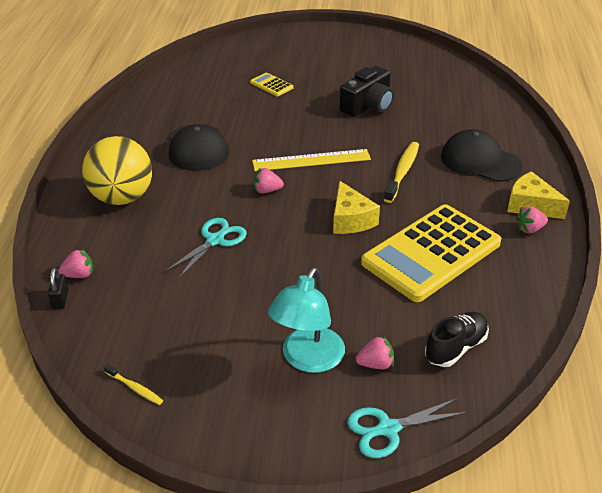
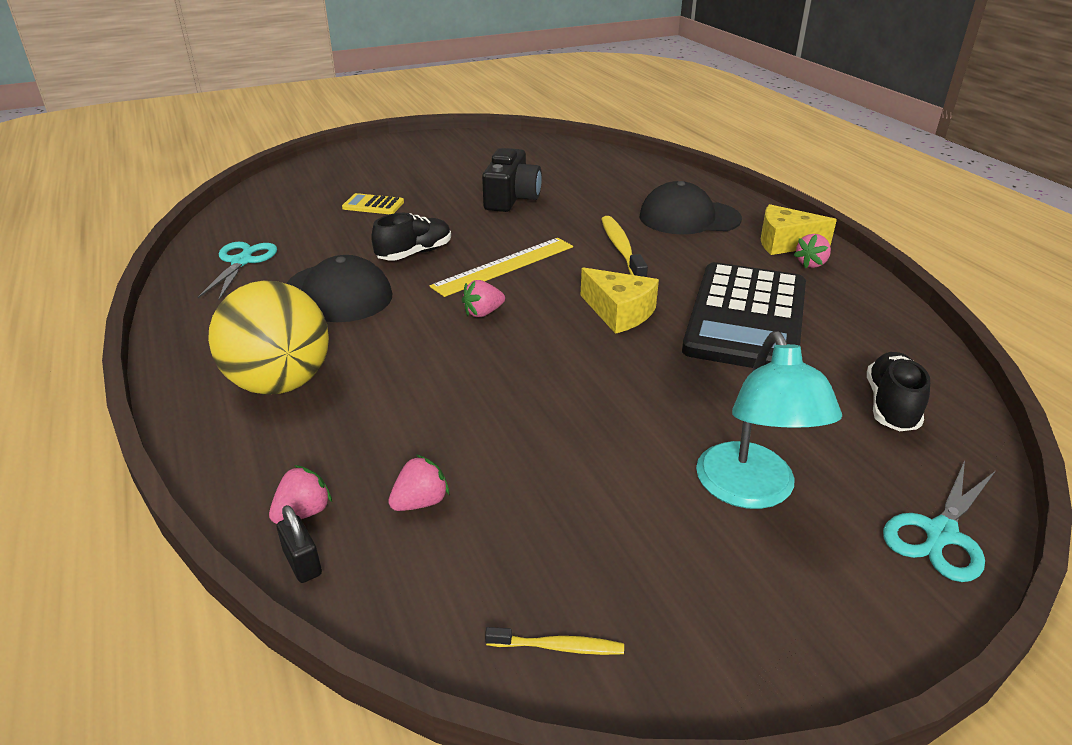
camera: 30 degrees left, 5 degrees down
turquoise scissors [165,218,247,279] -> turquoise scissors moved to [198,242,277,300]
pink strawberry [356,335,394,369] -> pink strawberry moved to [388,455,449,511]
yellow calculator [361,204,501,302] -> black calculator [682,262,806,368]
none -> black shoe [371,213,451,261]

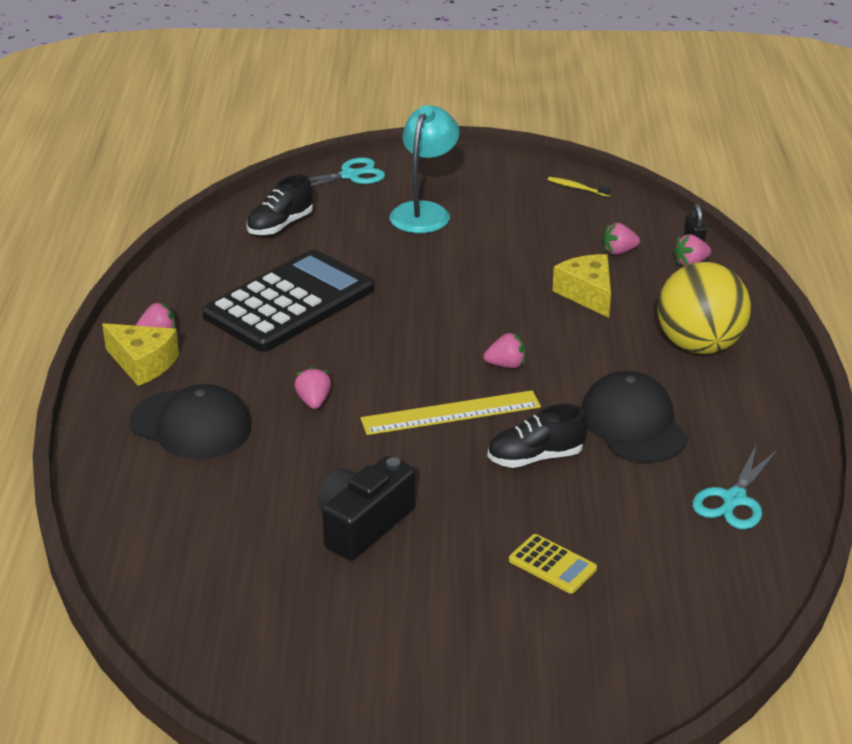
camera: 155 degrees left, 0 degrees up
yellow cheese [581,267,659,334] -> yellow cheese moved to [552,254,611,318]
yellow toothbrush [601,216,648,277] -> pink strawberry [294,366,331,409]

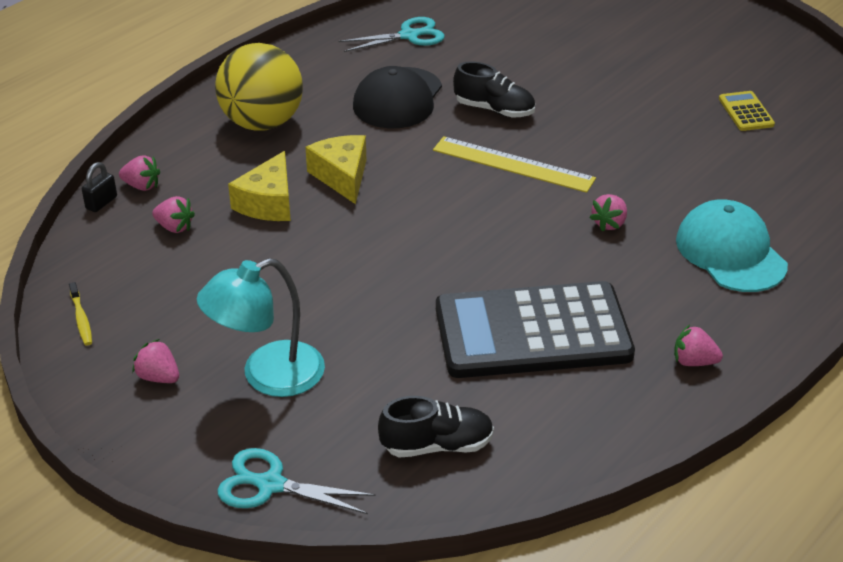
camera: 140 degrees left, 5 degrees up
yellow cheese [102,323,179,386] -> yellow cheese moved to [305,135,366,204]
black cap [130,384,251,459] -> turquoise cap [676,199,788,292]
black camera [318,456,415,560] -> none
pink strawberry [483,333,525,368] -> pink strawberry moved to [132,339,179,383]
yellow calculator [509,534,597,594] -> yellow calculator moved to [719,91,775,131]

